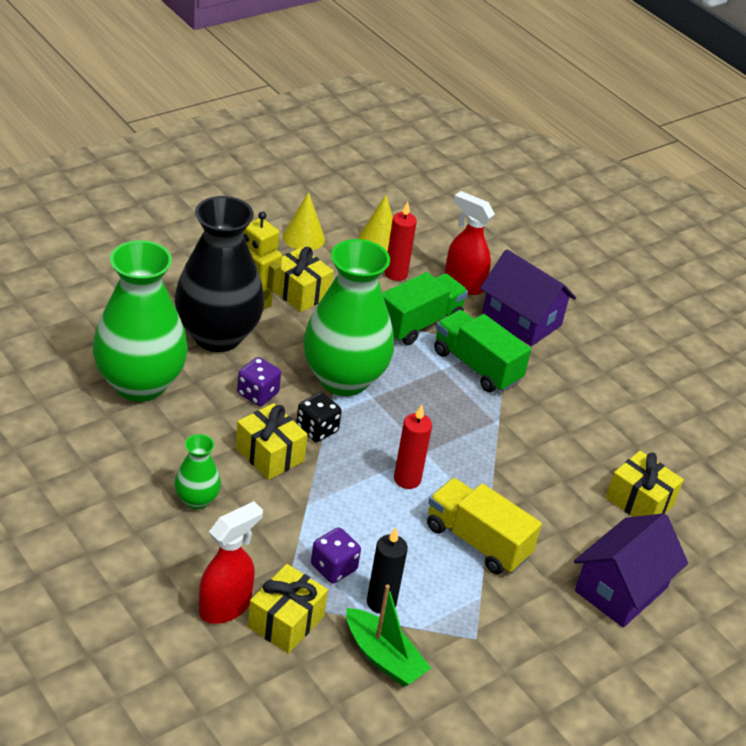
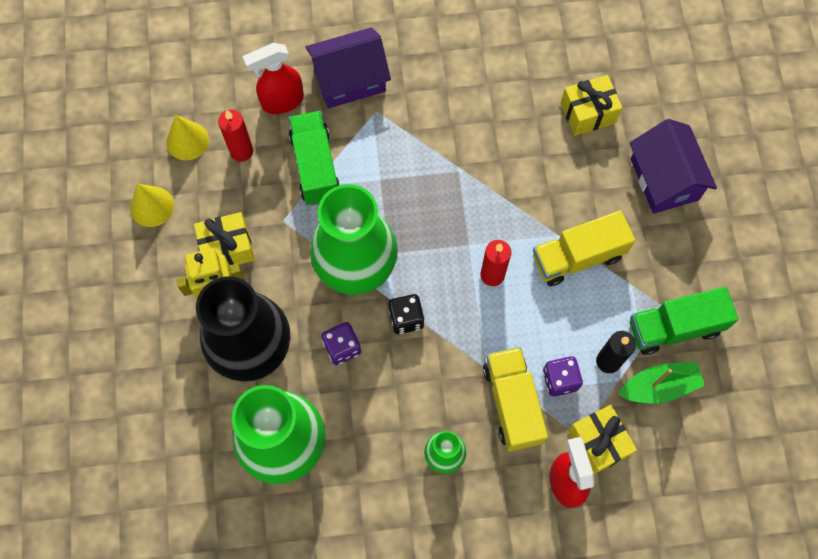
camera: 55 degrees left, 30 degrees up
yellow gift [236,403,308,480] -> none
green truck [434,310,531,392] -> green truck moved to [630,287,738,355]
none -> yellow truck [483,347,548,452]

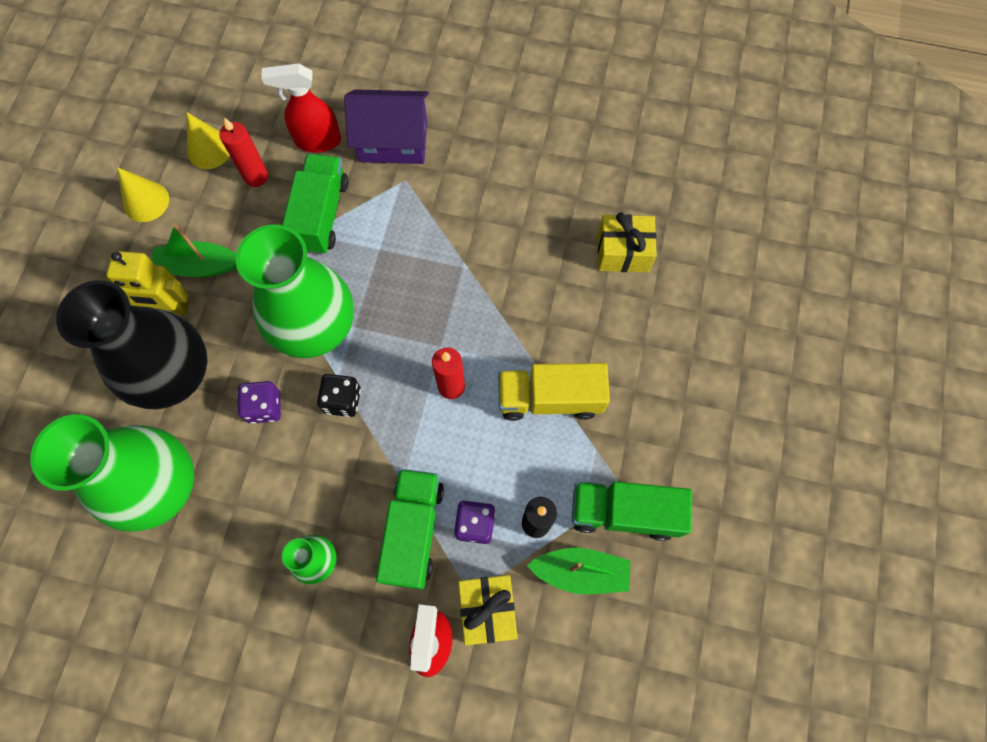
camera: 20 degrees right, 0 degrees up
yellow gift [194,212,255,265] -> green boat [151,224,237,277]
yellow truck [483,347,548,452] -> green truck [376,469,444,589]
purple house [630,119,717,214] -> none

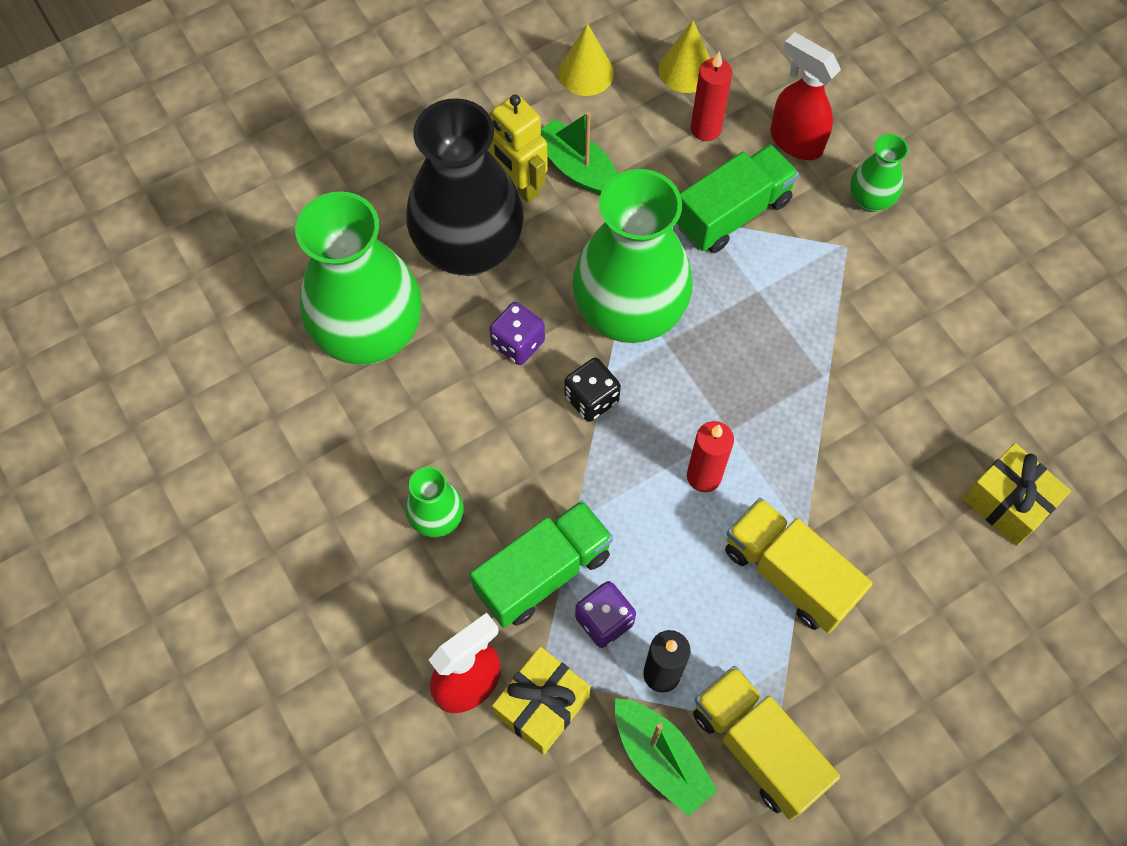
camera: 45 degrees right, 5 degrees down
purple house [344,89,429,164] -> green vase [850,134,908,212]
green truck [572,481,692,541] -> yellow truck [693,666,840,820]

